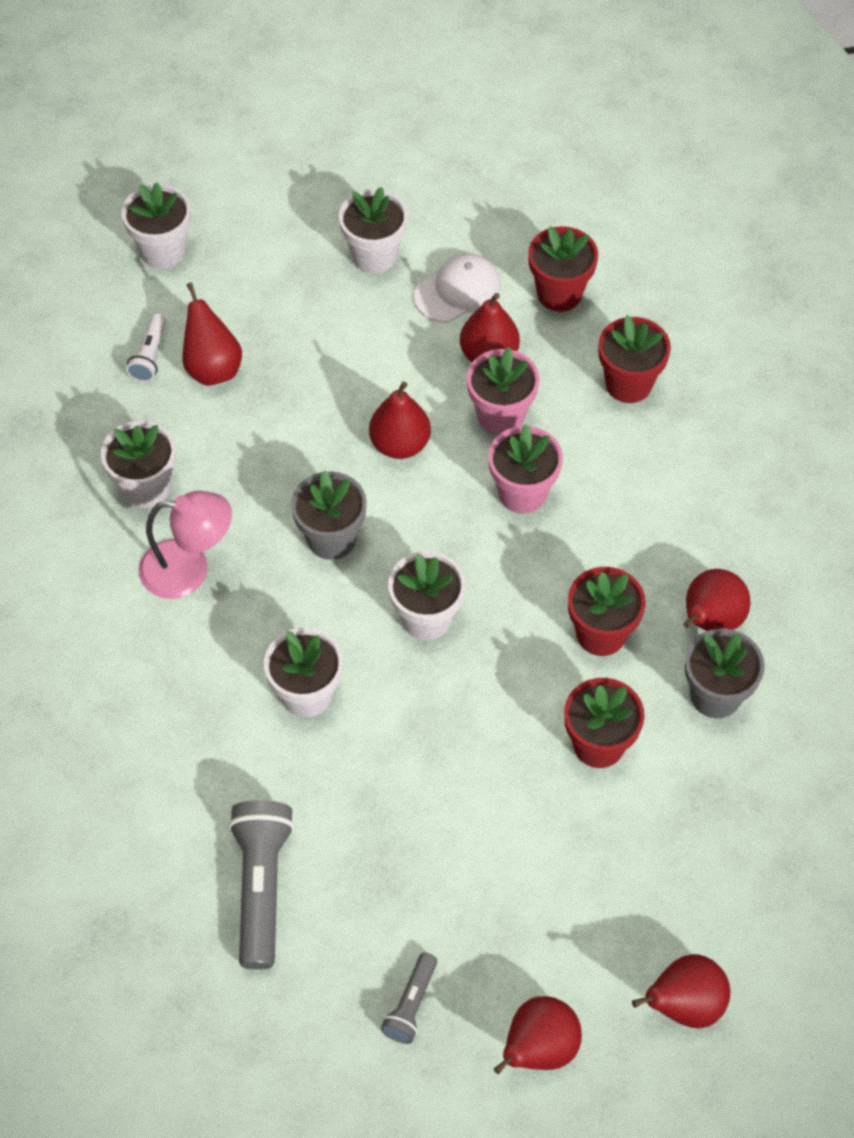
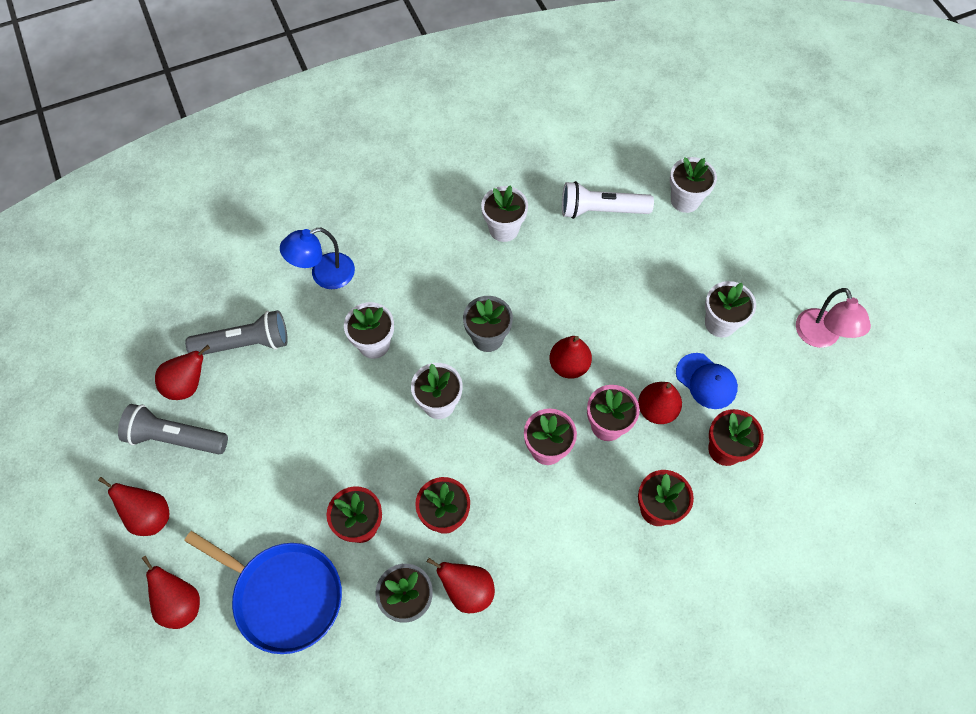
camera: 80 degrees right, 5 degrees up
white flashlight [126,313,166,382] -> white flashlight [562,181,654,219], size x1.84
pink lamp [139,491,232,599] -> pink lamp moved to [796,288,871,348]
red pear [182,282,242,386] -> red pear moved to [155,345,210,400]
grey flashlight [380,952,437,1044] -> grey flashlight [118,404,228,454], size x1.84
white cap [414,253,501,323] -> blue cap [676,353,738,409]
none -> blue pan [184,531,342,654]
none -> blue lamp [280,228,355,289]

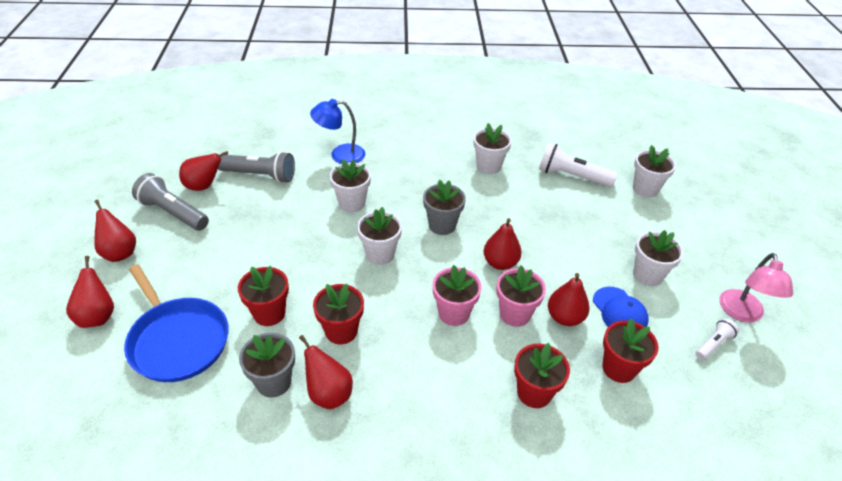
camera: 20 degrees right, 20 degrees down
none -> white flashlight [695,318,739,360]

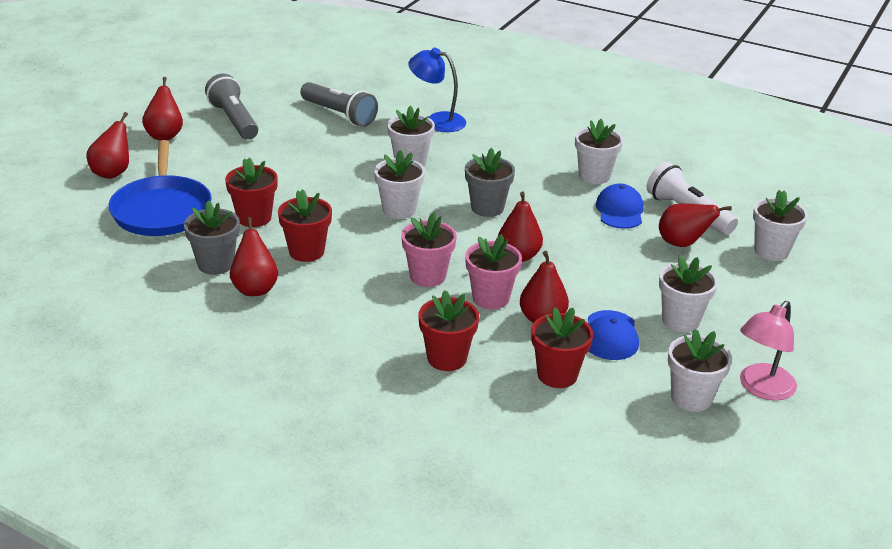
camera: 30 degrees right, 10 degrees down
red pear [179,151,228,191] -> red pear moved to [659,204,732,247]
white flashlight [695,318,739,360] -> white flower pot [668,329,732,412]
none -> blue cap [596,184,643,229]

